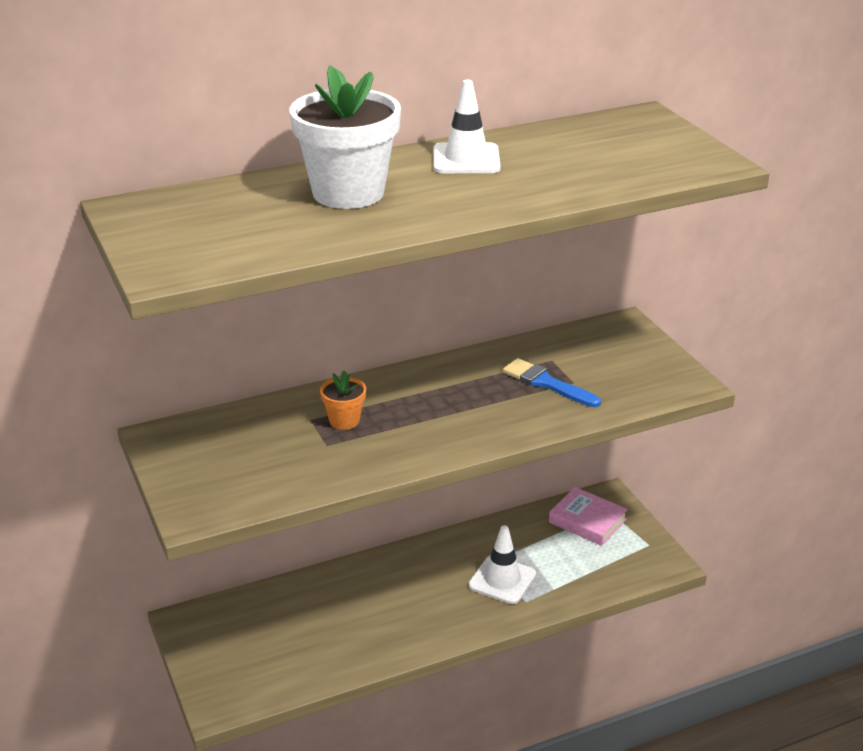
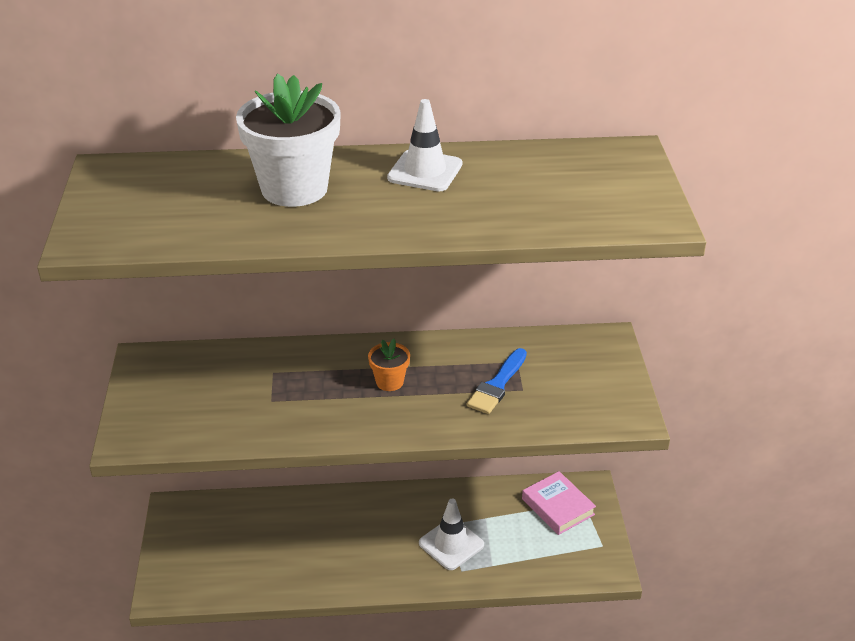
camera: 20 degrees right, 5 degrees up
orange flower pot [320,371,366,430] -> orange flower pot moved to [368,339,410,391]
blue brush [503,358,601,407] -> blue brush turned 120 degrees counterclockwise [467,348,527,414]

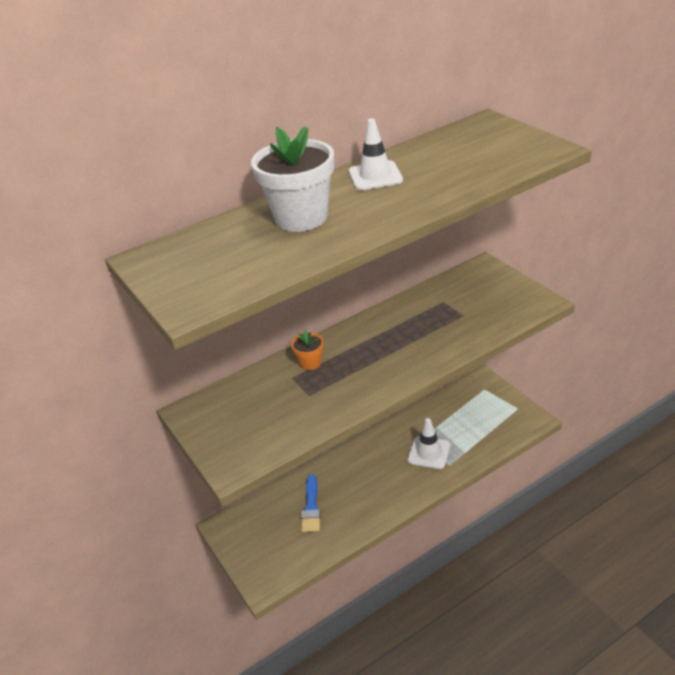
camera: 25 degrees left, 0 degrees up
orange flower pot [368,339,410,391] -> orange flower pot moved to [291,330,324,370]
blue brush [467,348,527,414] -> blue brush moved to [301,474,321,532]
pink book [522,471,596,535] -> none

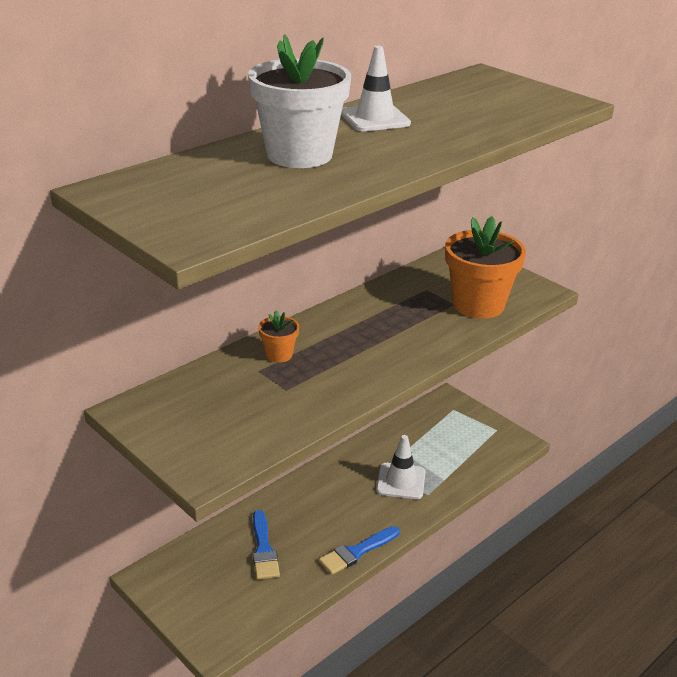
camera: 15 degrees left, 5 degrees down
none -> blue brush [319,526,400,575]
none -> orange flower pot [445,216,526,319]

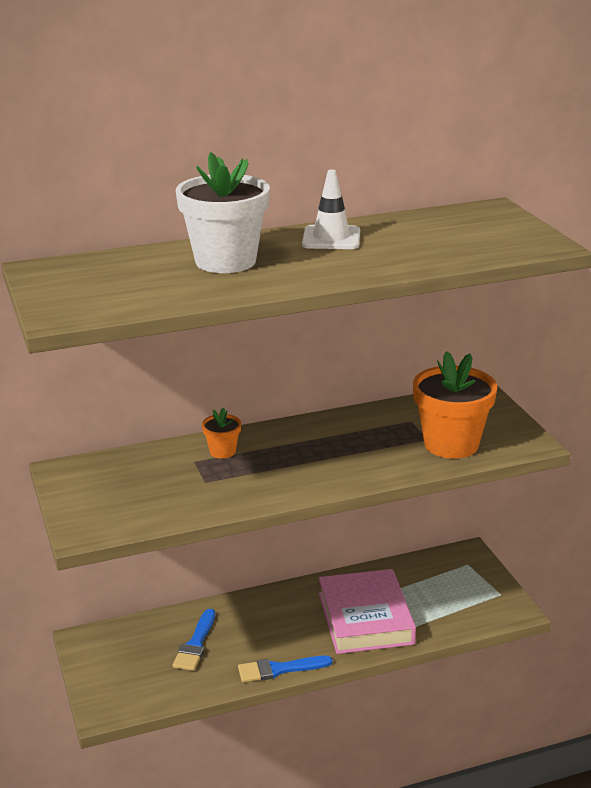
camera: 25 degrees right, 5 degrees down
white traffic cone [376,435,426,499] -> pink book [319,569,416,654]

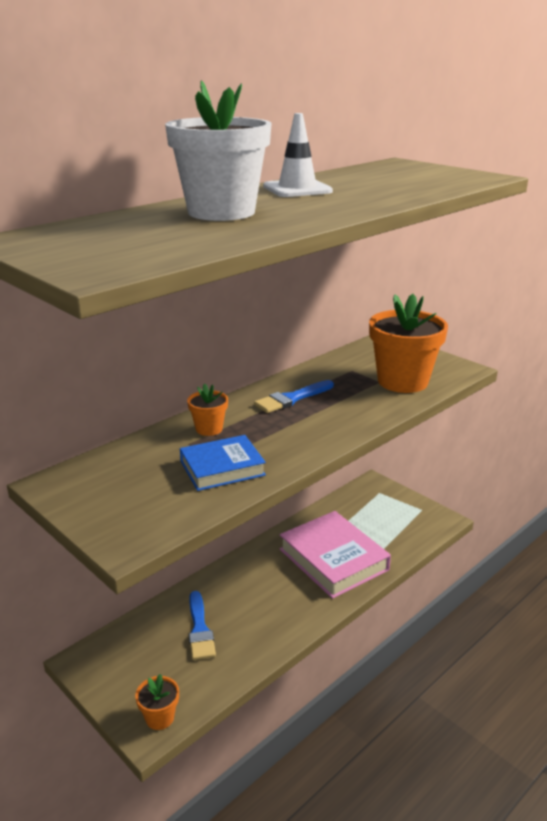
camera: 25 degrees left, 0 degrees up
blue brush [238,656,333,682] -> blue brush moved to [254,380,334,413]
none -> orange flower pot [135,674,179,730]
none -> blue book [180,435,266,491]

